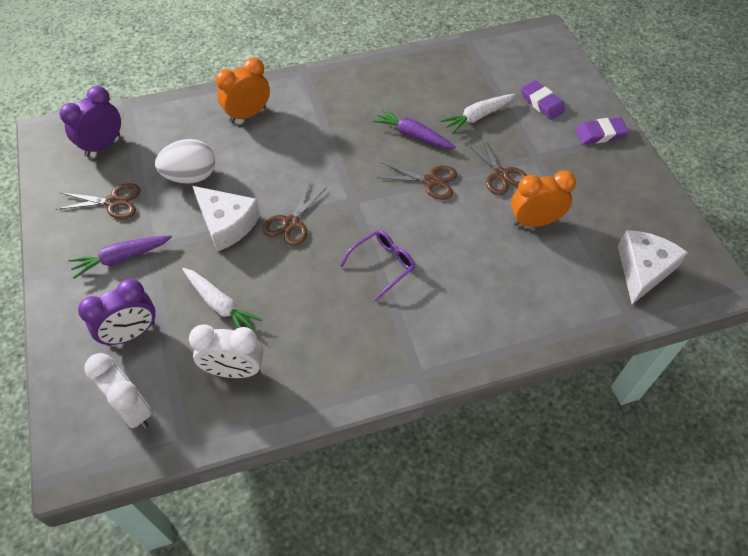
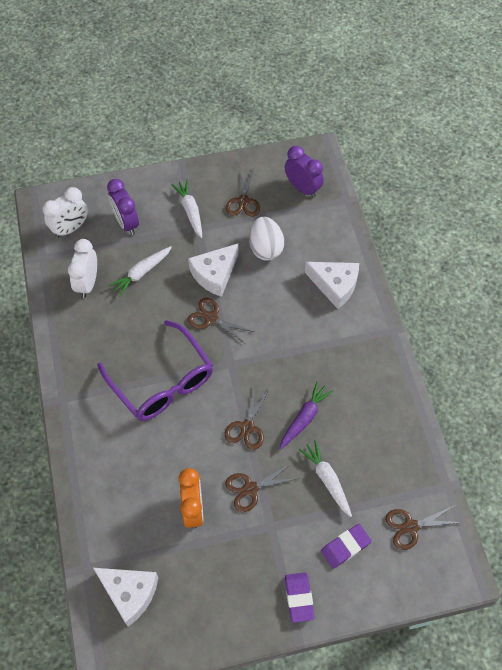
camera: 95 degrees right, 5 degrees up
purple carrot [69,235,172,279] -> white carrot [171,180,202,238]
orange clock [216,57,270,123] -> white cheese [305,262,359,309]
purple glasses [340,230,415,301] -> purple glasses [97,320,213,421], size x1.97
none -> brown scissors [385,505,463,550]

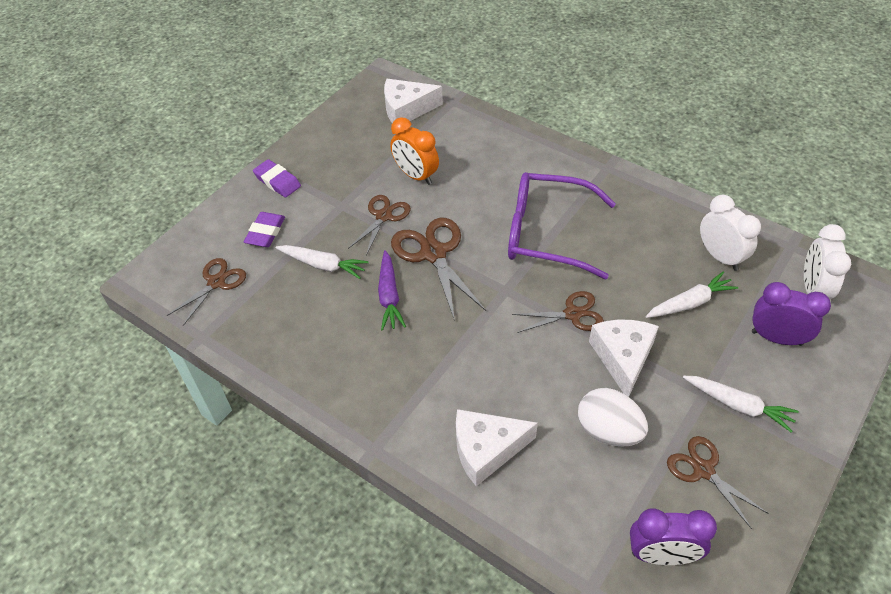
camera: 140 degrees right, 10 degrees down
white carrot [108,246,172,297] -> white carrot turned 60 degrees clockwise [646,272,738,318]
brown scissors [224,386,271,450] -> brown scissors [391,218,486,321], size x1.57

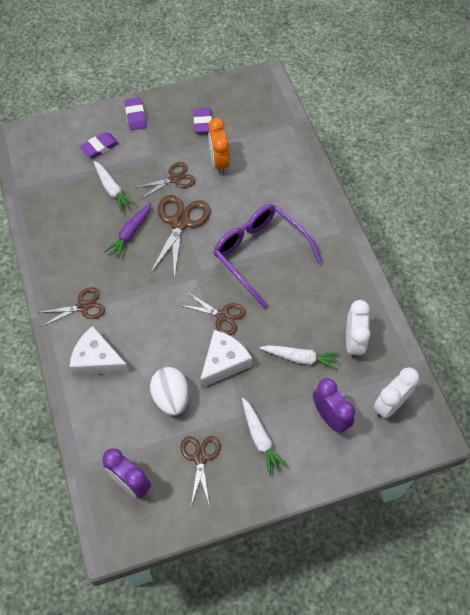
camera: 35 degrees right, 10 degrees up
brown scissors [167,258,246,326] -> brown scissors moved to [37,287,105,327]
white cheese [384,79,443,123] -> none
none -> purple eraser [193,108,212,133]

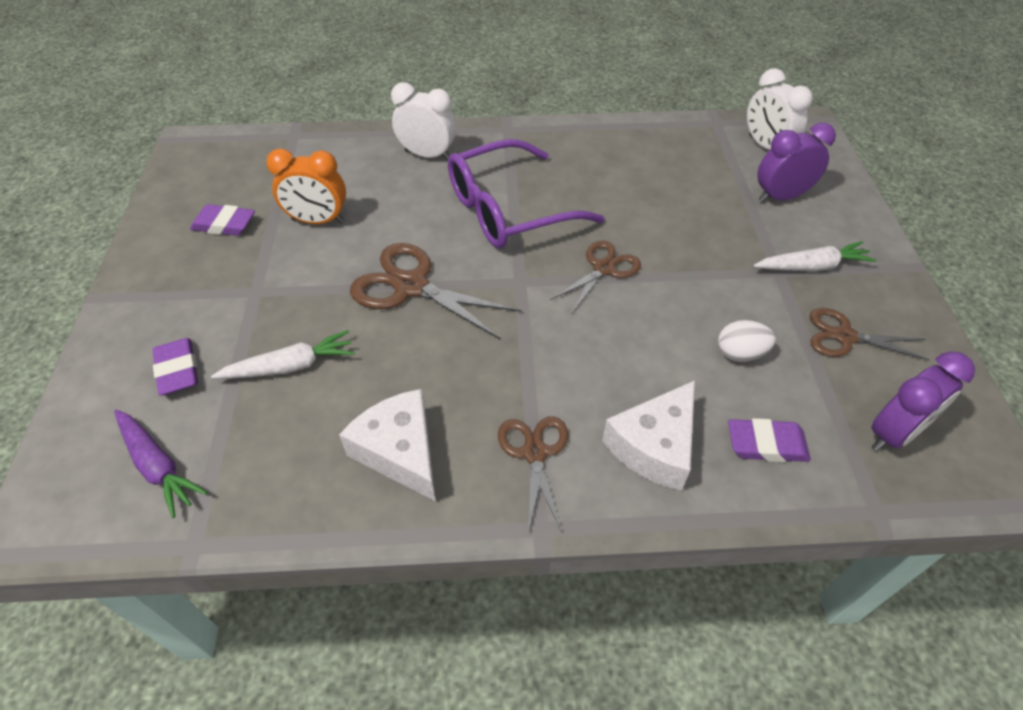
camera: 75 degrees left, 10 degrees down
purple carrot [104,202,152,259] -> purple carrot moved to [114,409,207,518]
purple eraser [124,97,146,130] -> purple eraser moved to [728,418,811,462]
brown scissors [135,162,196,199] -> none
white egg [150,367,189,415] -> white egg [718,320,776,362], size x0.65
white cheese [200,330,252,388] -> white cheese moved to [339,389,436,501]
white carrot [260,345,340,370] -> none
white clock [346,300,370,359] -> white clock moved to [391,82,456,160]

